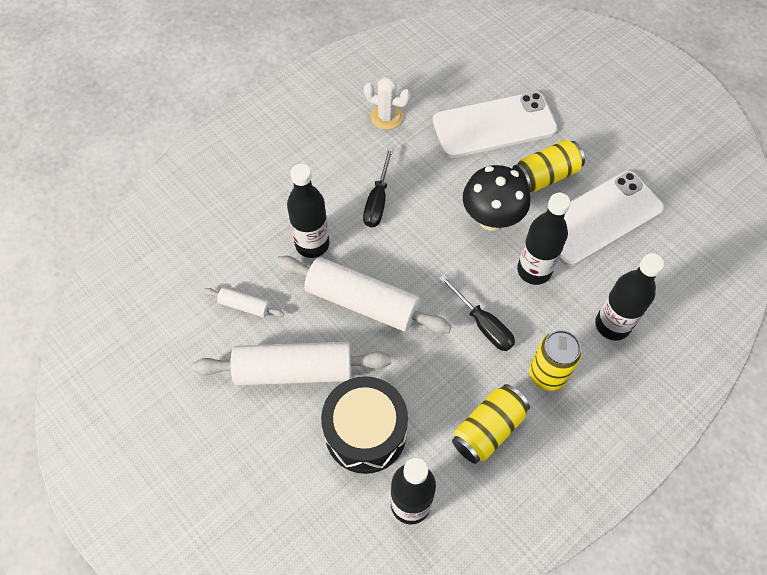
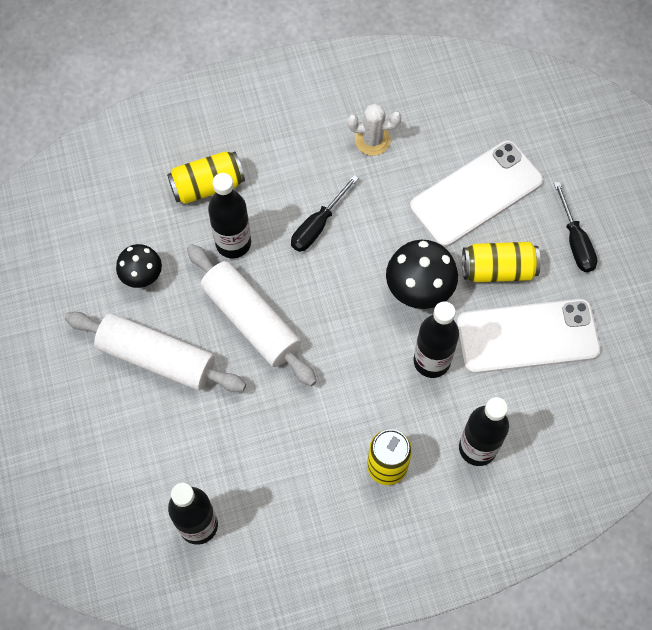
camera: 25 degrees right, 5 degrees up
white rolling pin [204,287,284,317] -> black mushroom [116,244,162,288]
black drum [321,376,408,474] -> none
white cactus [364,77,411,130] -> white cactus turned 45 degrees counterclockwise [347,103,401,156]
white phone [433,91,557,158] -> white phone turned 45 degrees counterclockwise [410,141,543,247]
black screwdriver [439,274,515,351] -> black screwdriver moved to [554,181,597,272]
yellow can [452,384,530,464] -> yellow can moved to [167,151,245,204]

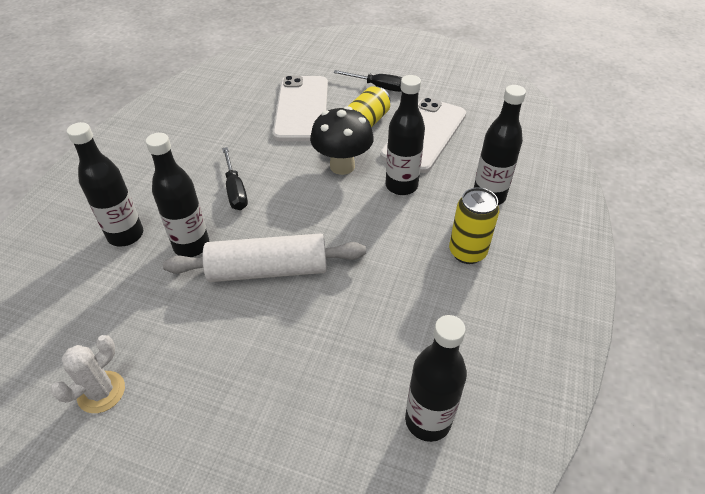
camera: 55 degrees left, 20 degrees down
white rolling pin [65,312,246,392] -> none
black mushroom [116,244,162,288] -> none
yellow can [167,151,245,204] -> black bottle [67,122,143,247]
white cactus [347,103,401,156] -> white cactus moved to [50,335,125,413]

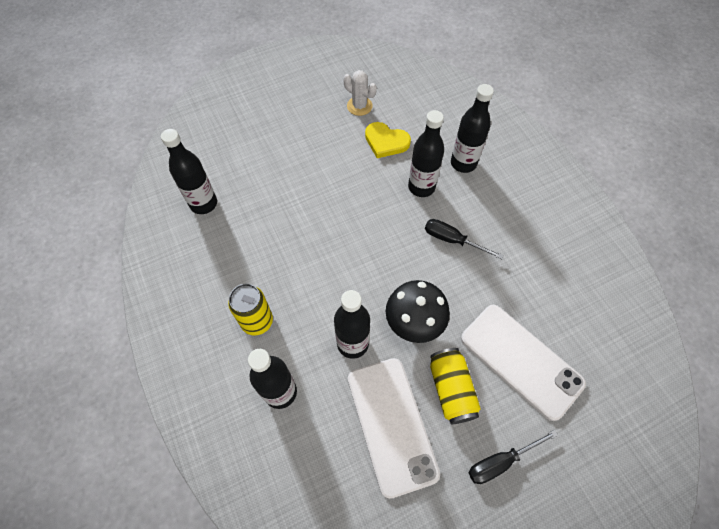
camera: 135 degrees right, 15 degrees up
white cactus [50,335,125,413] -> white cactus turned 45 degrees counterclockwise [343,70,377,116]
white rolling pin [163,233,366,282] -> none
none -> yellow heart [365,122,411,158]

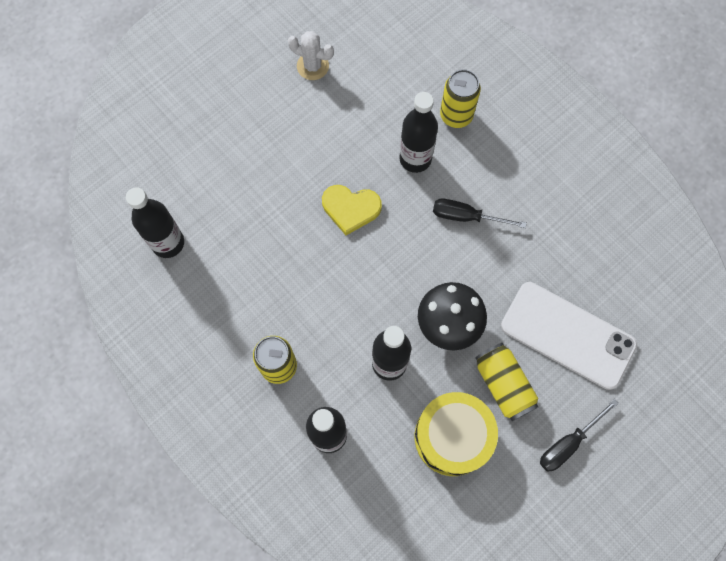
camera: 15 degrees left, 10 degrees up
white phone [348,358,440,499] -> yellow drum [415,392,498,476]
yellow heart [365,122,411,158] -> yellow heart moved to [322,185,382,235]
black bottle [451,84,494,173] -> yellow can [440,69,481,128]

